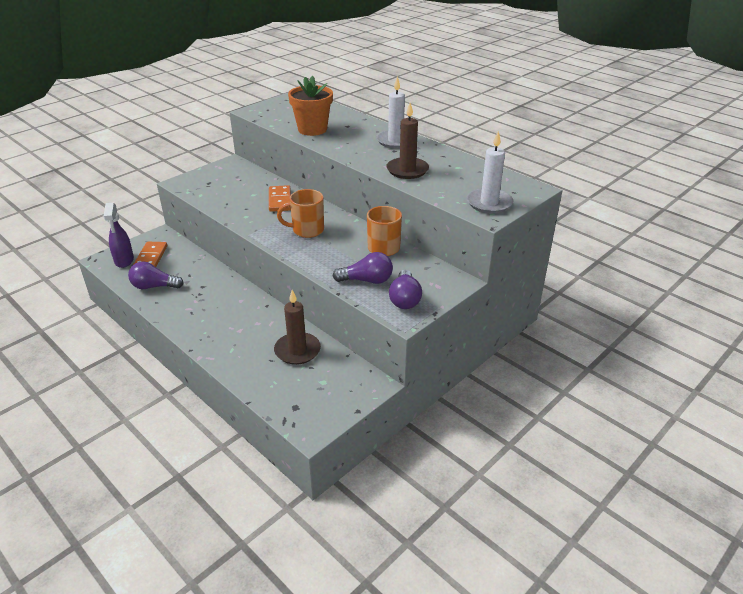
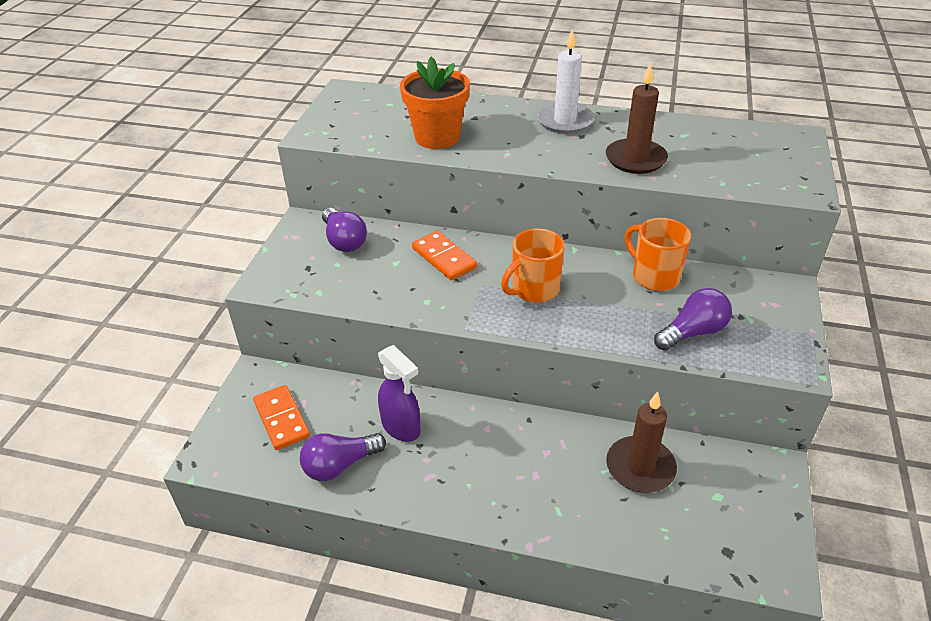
camera: 30 degrees left, 5 degrees up
purple spray bottle [103,202,134,268] -> purple spray bottle moved to [378,345,421,442]
purple light bulb [389,270,422,309] -> purple light bulb moved to [322,208,367,252]
white candle [467,131,513,214] -> none

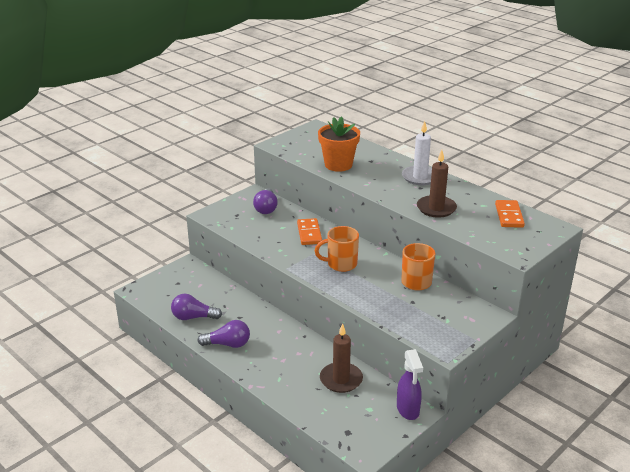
camera: 30 degrees right, 10 degrees down
orange domino [253,385,310,450] -> orange domino moved to [495,200,525,228]
purple spray bottle [378,345,421,442] -> purple spray bottle moved to [397,349,423,420]
purple light bulb [654,288,732,351] -> purple light bulb moved to [198,320,250,348]

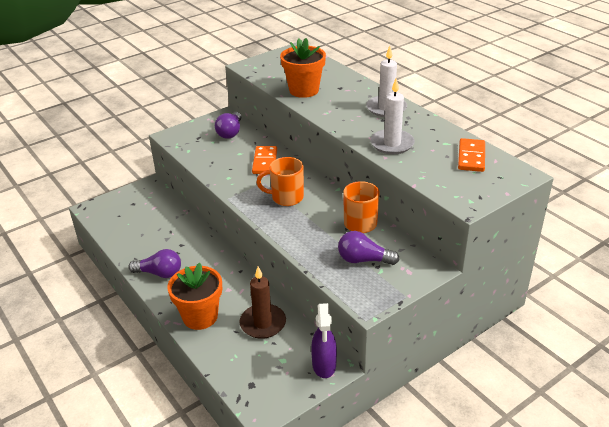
camera: 10 degrees right, 5 degrees up
purple light bulb [171,294,222,320] -> purple light bulb moved to [338,231,400,265]
brown candle [417,150,457,218] -> white candle [370,79,415,154]
none -> orange flower pot [168,263,222,330]

